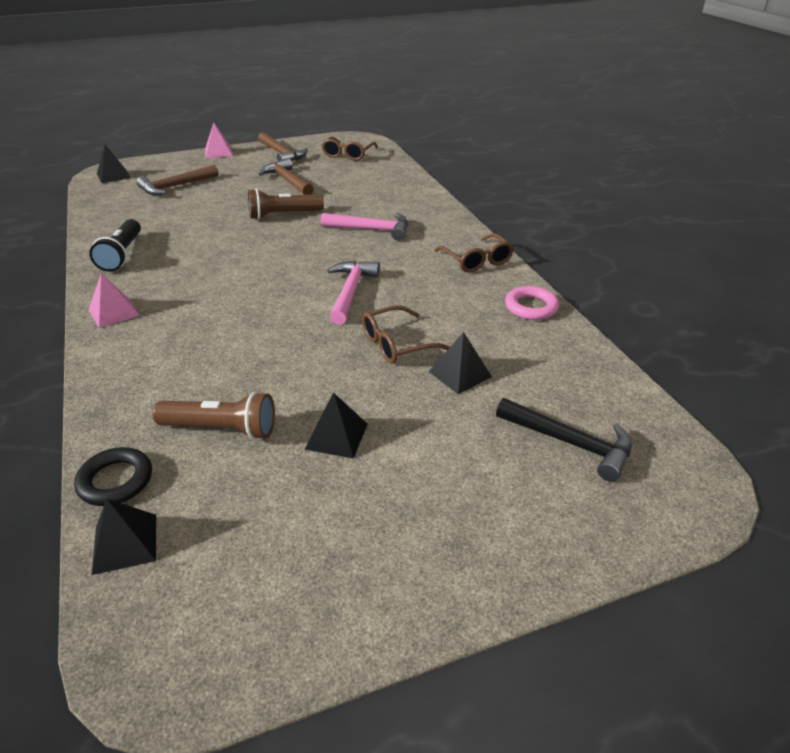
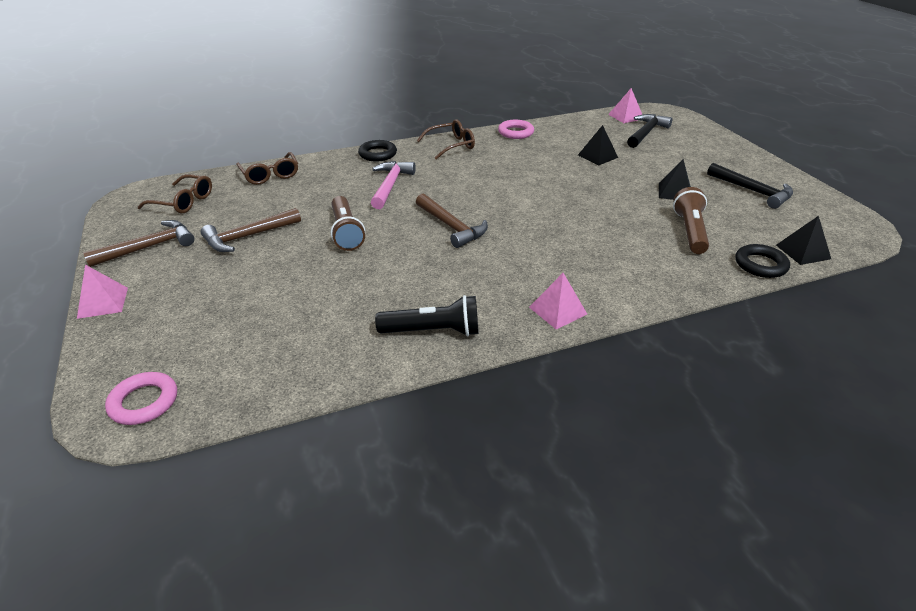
camera: 90 degrees left, 0 degrees up
black pyramid [97,145,131,183] -> pink ring [105,372,177,425]
brown hammer [137,165,219,195] -> brown hammer moved to [416,194,488,248]
pink hammer [327,261,380,325] -> none
brown glasses [362,305,450,364] -> brown glasses moved to [236,152,298,185]
none -> black ring [358,140,397,161]
none -> pink pyramid [608,88,642,123]
none -> black hammer [707,163,793,209]

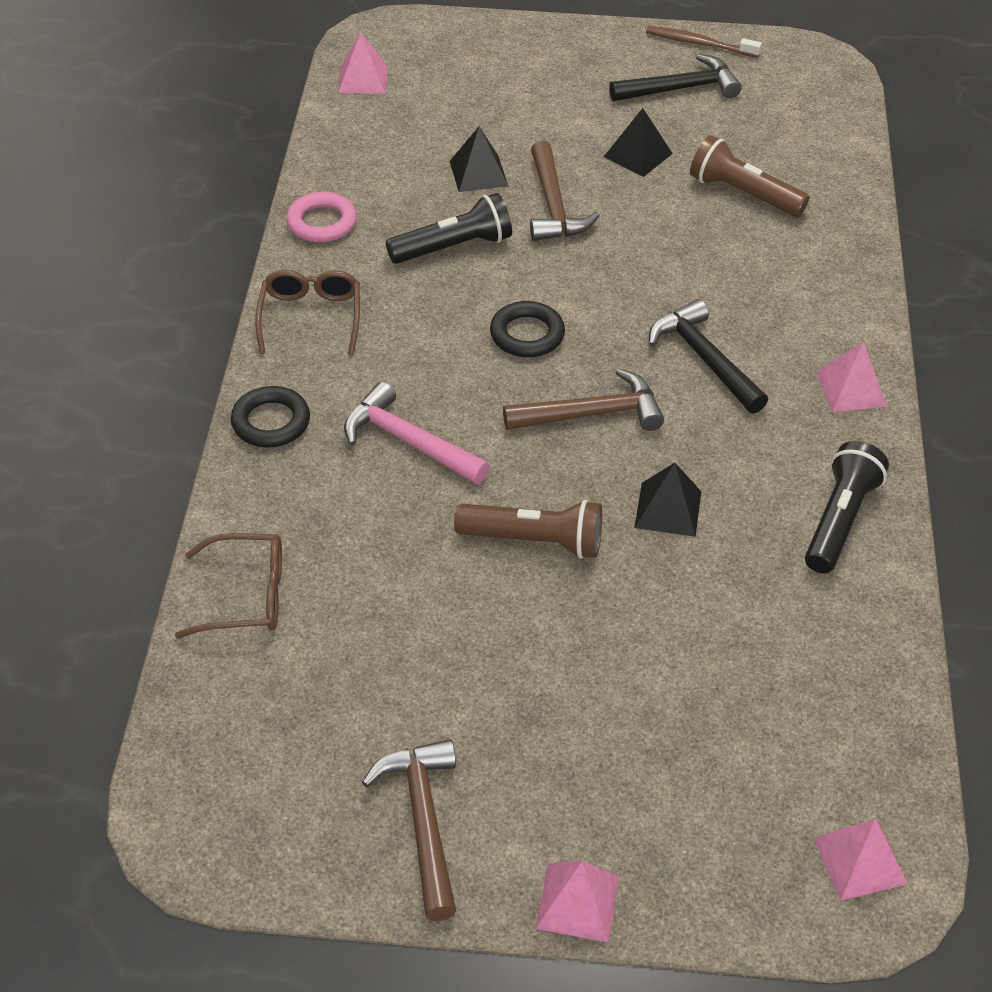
camera: 65 degrees left, 10 degrees up
pink ring [105,372,177,425] -> pink pyramid [813,819,908,901]
brown glasses [138,174,212,214] -> none
brown hammer [201,208,301,252] -> brown hammer moved to [530,141,600,241]
black hammer [627,114,672,148] -> black hammer moved to [649,299,768,414]
black ring [735,244,790,278] -> black ring moved to [490,301,565,357]
black pyramid [776,216,831,265] -> black pyramid moved to [634,463,701,537]
none -> black flashlight [386,193,512,264]
none -> brown toothbrush [646,26,762,58]

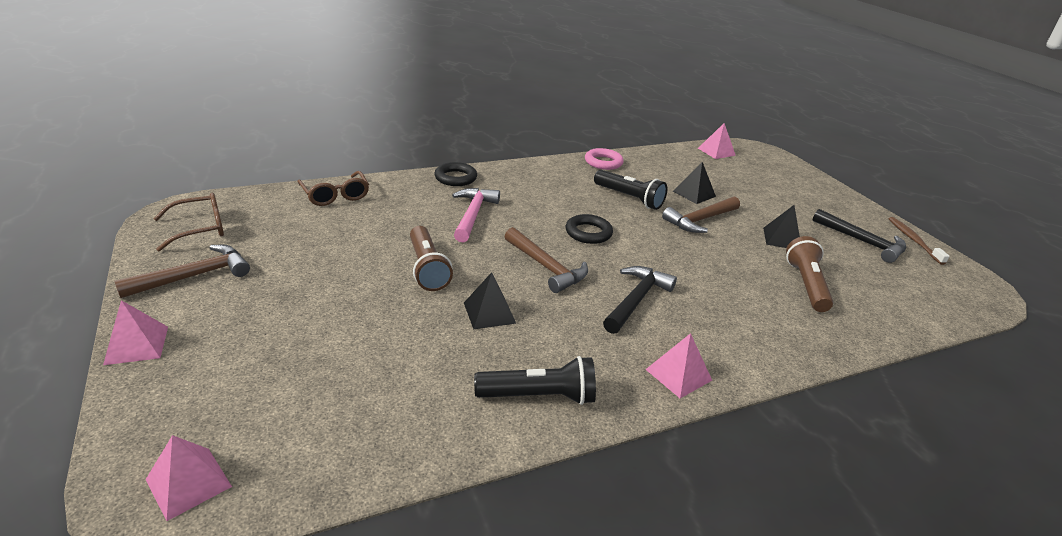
camera: 60 degrees right, 15 degrees down
brown glasses [255,270,360,355] -> brown glasses moved to [153,193,224,252]

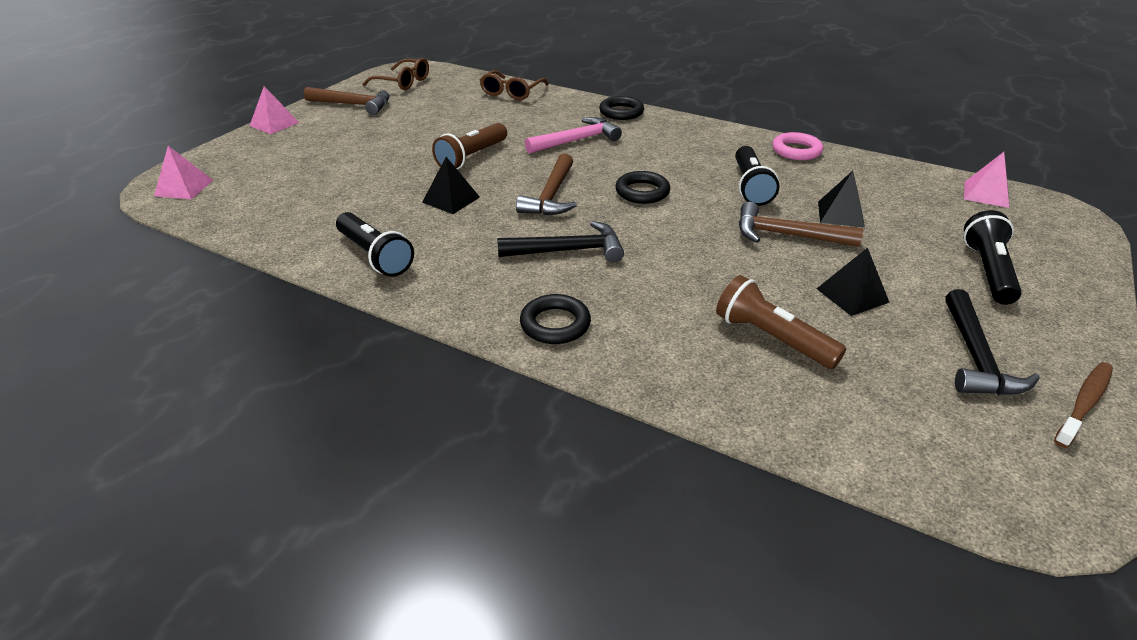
camera: 55 degrees right, 5 degrees up
pink pyramid [645,333,712,398] -> none
brown flashlight [786,236,833,312] -> brown flashlight turned 105 degrees counterclockwise [716,275,846,369]
none -> black ring [520,294,591,344]
none -> black flashlight [964,210,1022,305]

